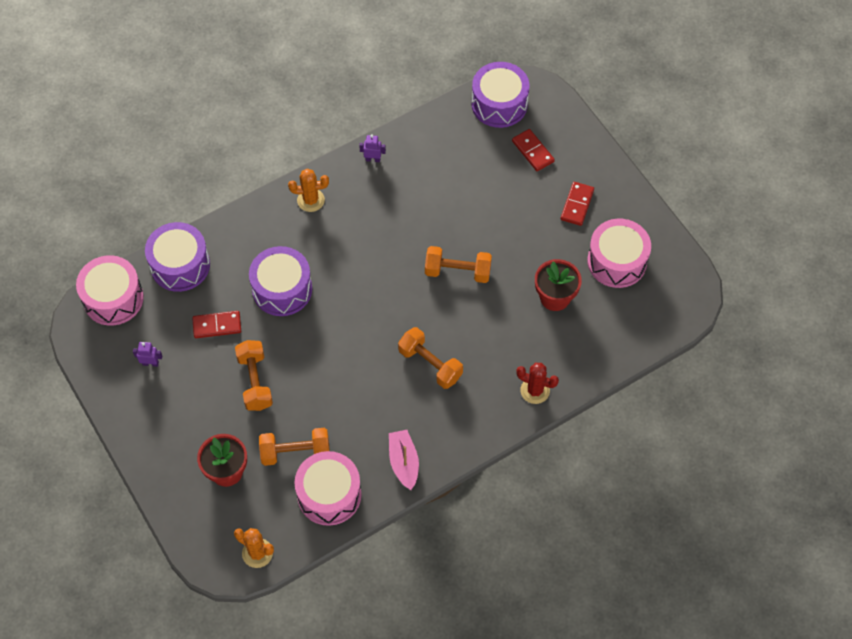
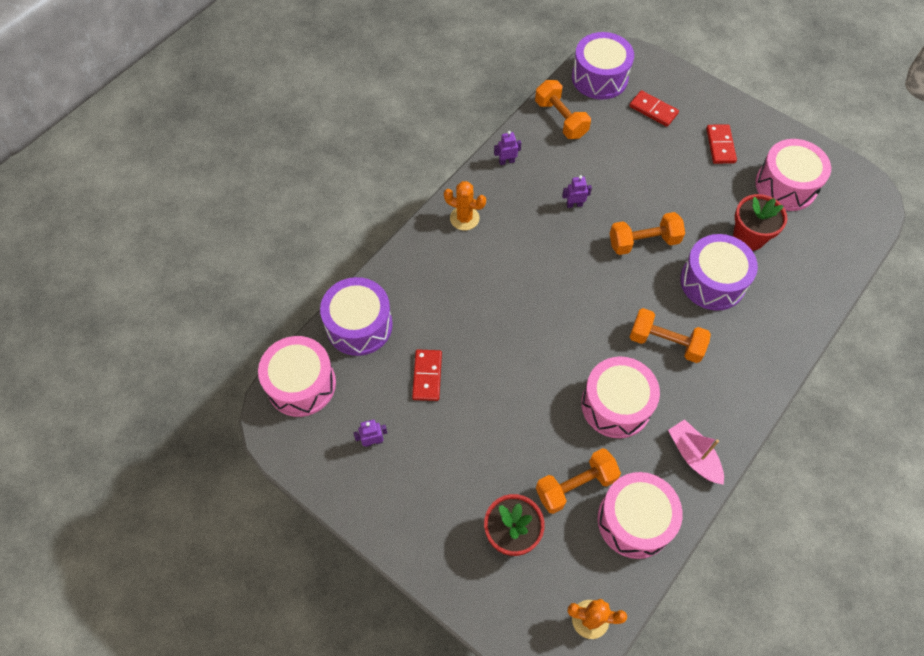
camera: 20 degrees left, 0 degrees up
red domino [192,311,241,338] -> red domino turned 60 degrees counterclockwise [412,349,442,401]
orange dumbbell [235,340,273,411] -> orange dumbbell moved to [535,80,591,139]
purple drum [249,246,312,316] -> purple drum moved to [680,234,758,311]
orange cactus [288,169,329,212] -> orange cactus turned 45 degrees clockwise [444,181,486,230]
red cactus [516,363,559,404] -> none
none -> purple robot [562,175,592,208]
none -> pink drum [581,356,660,438]

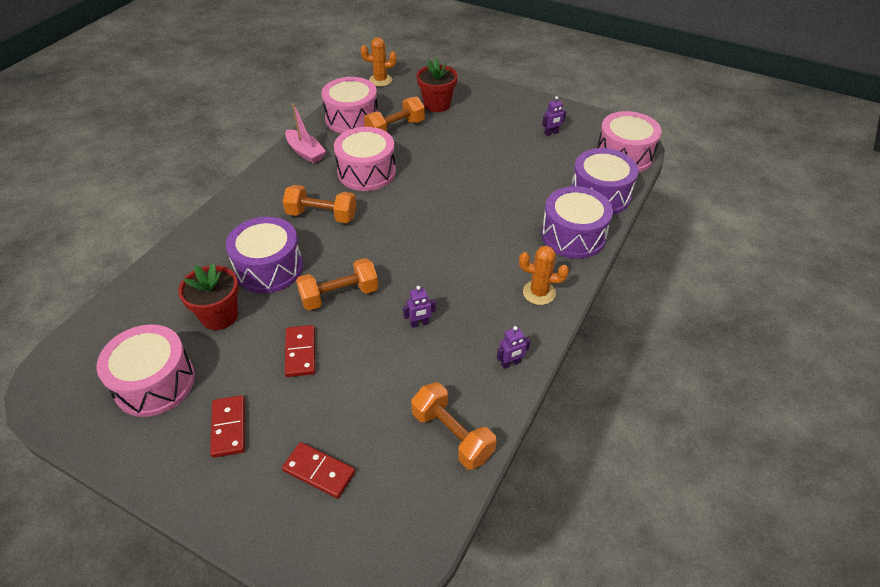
camera: 170 degrees right, 15 degrees down
red domino [412,349,442,401] -> red domino moved to [285,325,315,377]
purple drum [572,32,634,100] -> purple drum moved to [541,186,613,259]

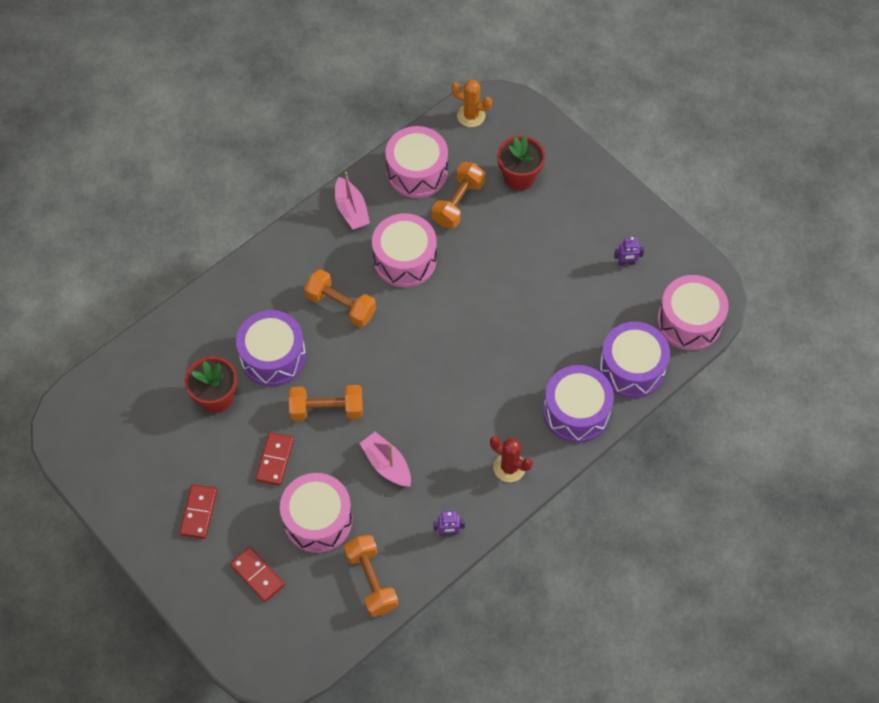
camera: 20 degrees right, 15 degrees up
pink drum [97,324,195,417] -> pink drum moved to [280,473,353,553]
orange dumbbell [364,97,425,132] -> orange dumbbell turned 45 degrees counterclockwise [432,162,485,228]
purple robot [403,286,436,328] -> pink boat [359,432,411,487]
orange cactus [519,246,569,305] -> red cactus [490,436,533,482]

